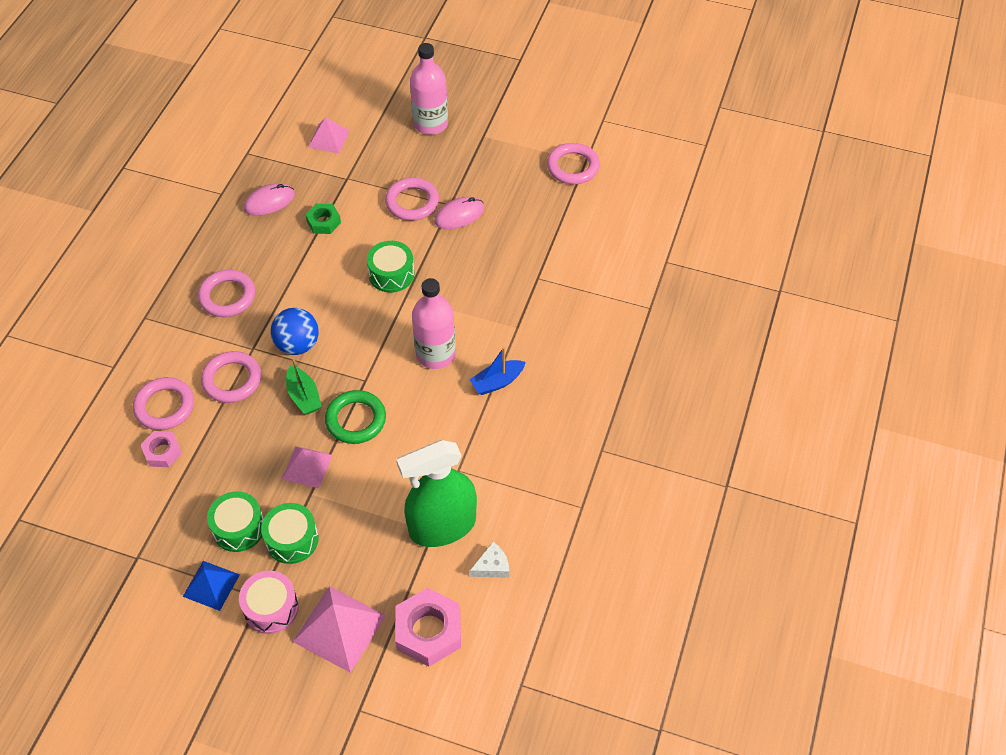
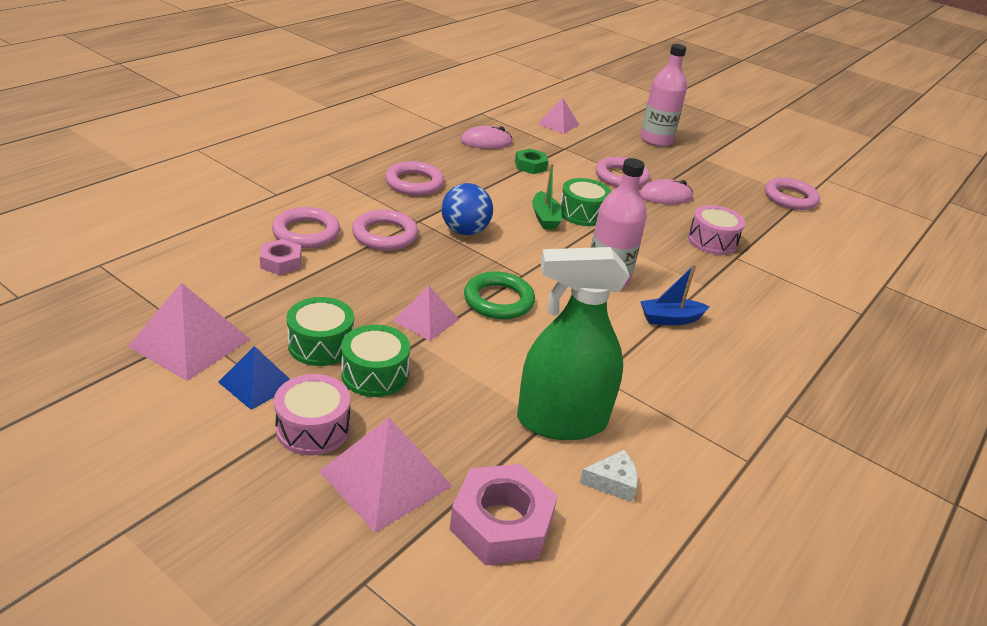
camera: 15 degrees right, 20 degrees down
green boat [286,359,322,415] -> green boat moved to [532,164,562,229]
none -> pink pyramid [128,282,250,381]
none -> pink drum [688,205,745,255]

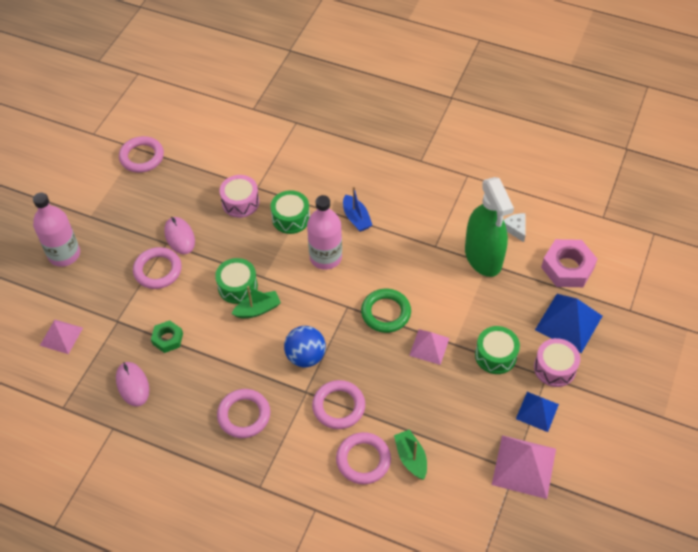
camera: 100 degrees left, 20 degrees up
pink nut [260,239,302,275] -> green boat [394,429,427,480]
green drum [287,297,354,366] -> green drum moved to [270,190,310,234]
pink pyramid [319,417,452,533] -> blue pyramid [535,294,602,353]

